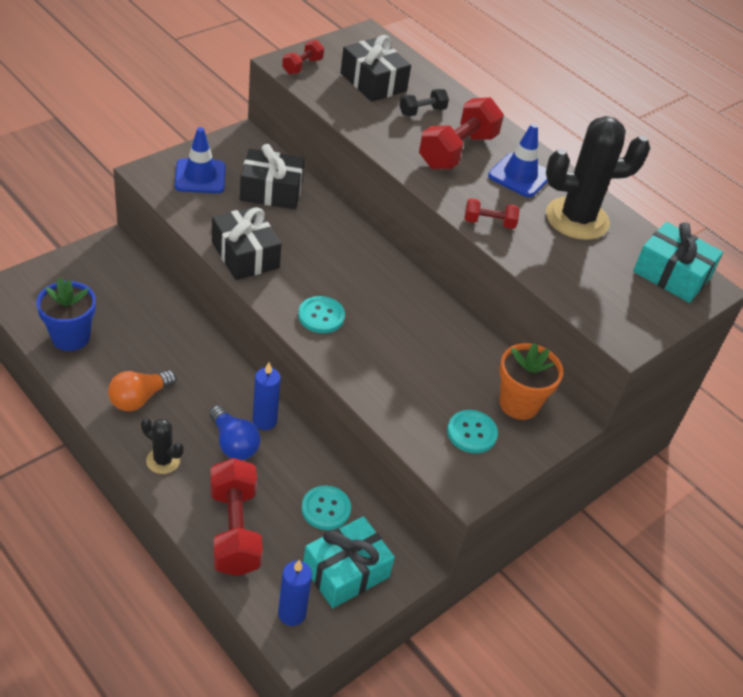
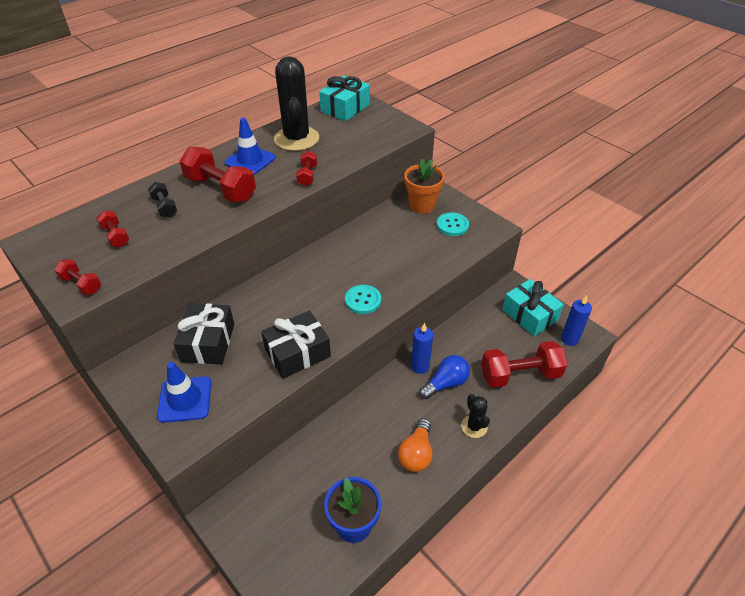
camera: 85 degrees left, 0 degrees up
orange light bulb [108,370,177,411] -> orange light bulb turned 60 degrees clockwise [398,418,433,472]
black cactus [141,418,184,474] -> black cactus turned 45 degrees counterclockwise [461,394,490,438]
turquoise button [302,485,351,530] -> none
black gift [341,35,411,102] -> red dumbbell [96,210,129,247]

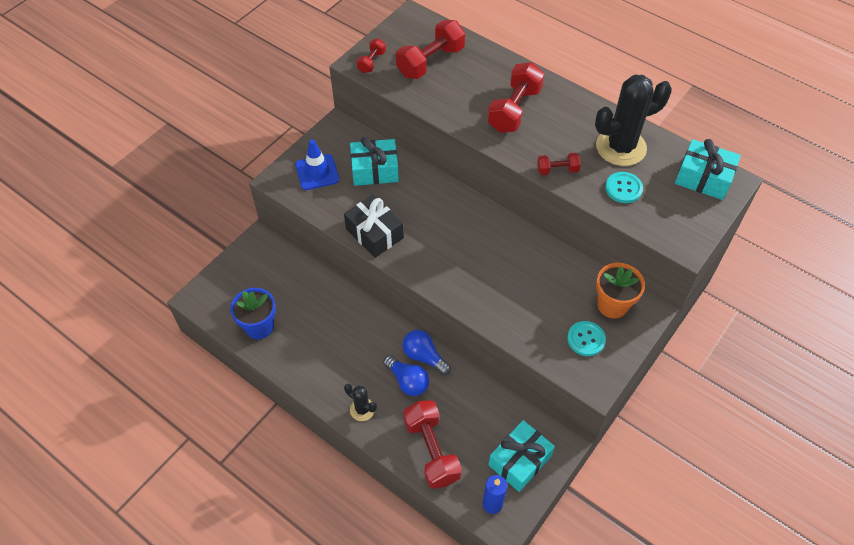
camera: 80 degrees right, 10 degrees up
red dumbbell [96,210,129,247] -> red dumbbell [396,20,465,79], size x1.94
black dumbbell [148,182,177,217] -> none
black gift [174,303,234,364] -> turquoise gift [350,137,399,186]
blue traffic cone [225,118,276,175] -> none
turquoise button [345,285,381,314] -> turquoise button moved to [605,172,643,203]
orange light bulb [398,418,433,472] -> none
blue candle [411,323,433,374] -> blue light bulb [402,330,451,375]
black cactus [461,394,490,438] -> black cactus turned 60 degrees clockwise [344,384,377,421]

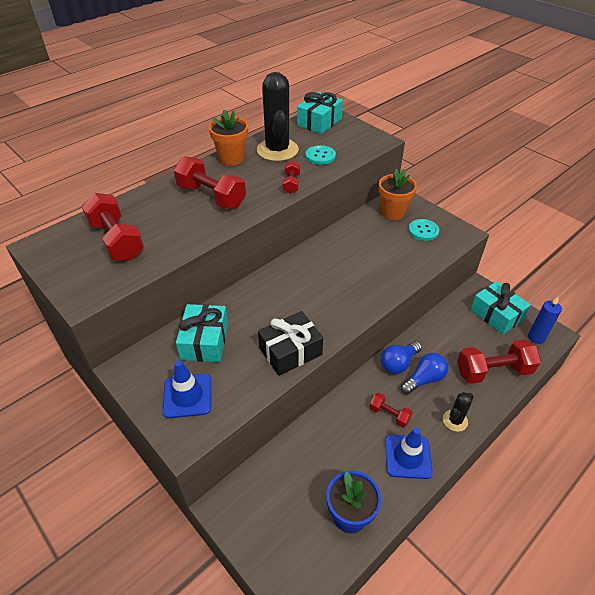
camera: 80 degrees left, 10 degrees down
red dumbbell [357,38,386,73] -> red dumbbell moved to [370,393,413,428]
none -> orange flower pot [209,110,248,166]
none -> blue traffic cone [385,428,433,479]

